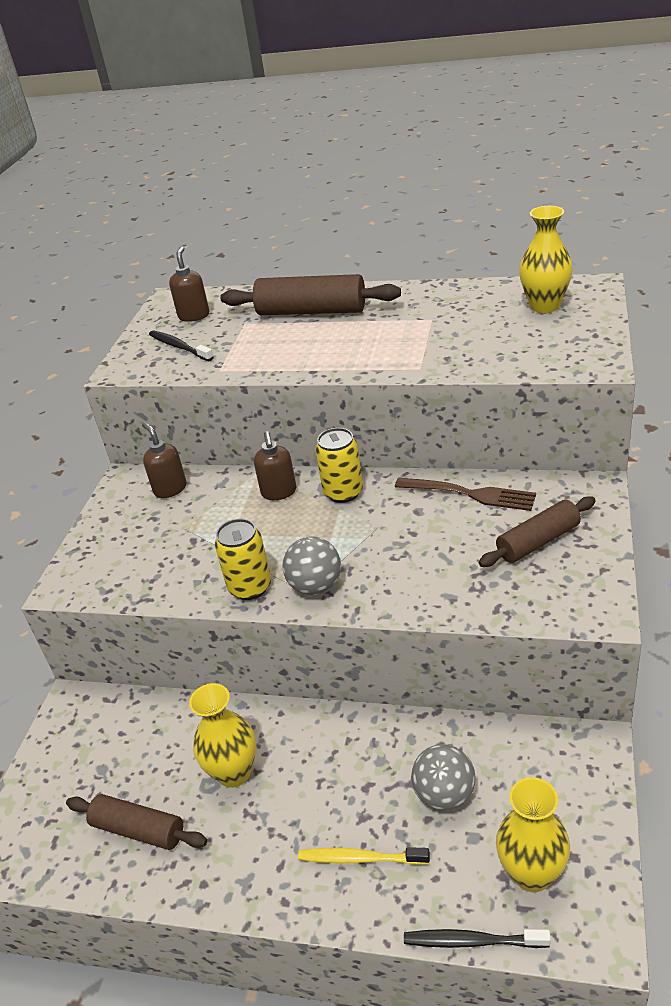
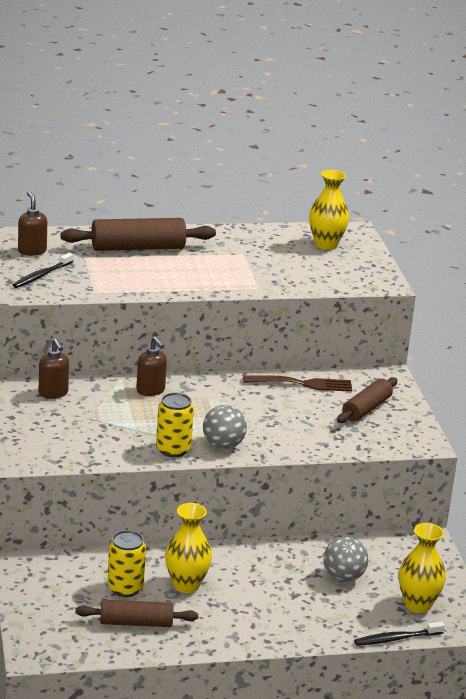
camera: 30 degrees left, 10 degrees down
brown soap dispenser [142,422,187,498] -> brown soap dispenser turned 150 degrees counterclockwise [38,338,69,399]
black toothbrush [149,331,214,361] -> black toothbrush turned 75 degrees counterclockwise [13,253,73,288]
yellow toothbrush [298,847,430,865] -> none
yellow can [315,428,363,503] -> yellow can moved to [107,530,146,597]

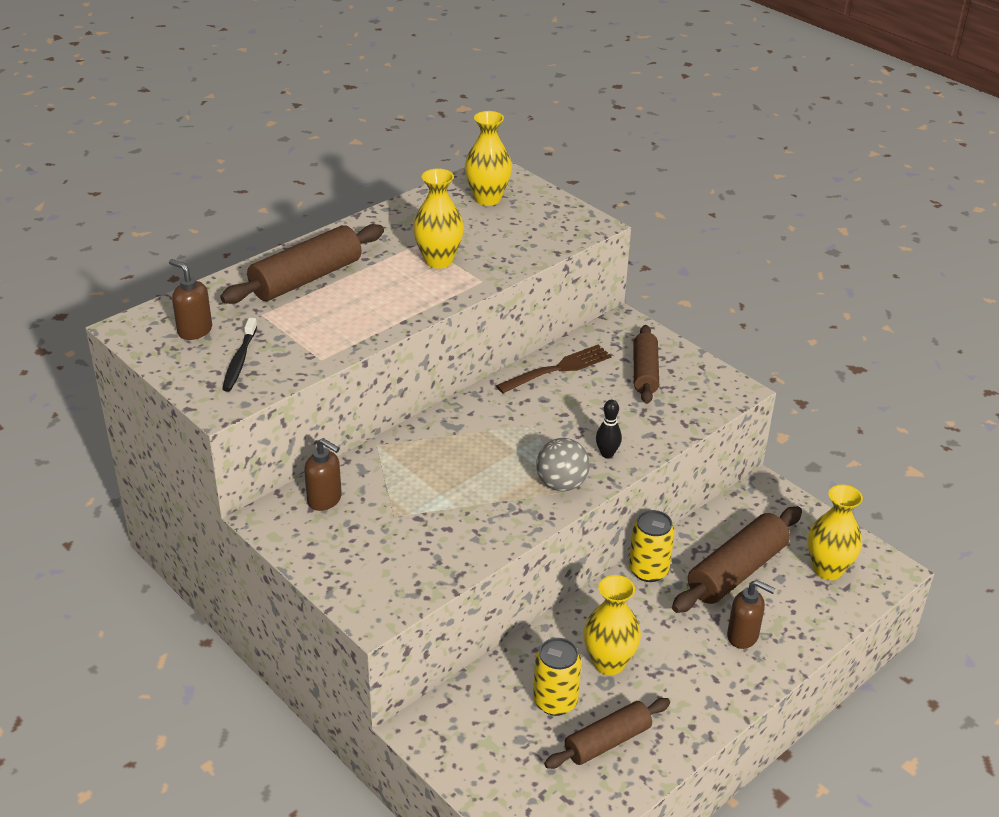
camera: 30 degrees left, 10 degrees up
brown soap dispenser [136,336,167,396] -> brown soap dispenser moved to [727,580,776,649]
yellow can [156,393,194,457] -> yellow can moved to [629,510,675,582]
grey ball [324,537,368,582] -> brown rolling pin [672,506,802,613]
black toothbrush [354,621,445,645] -> none
none -> yellow vase [413,169,464,269]
none -> black bowling pin [596,400,622,458]

